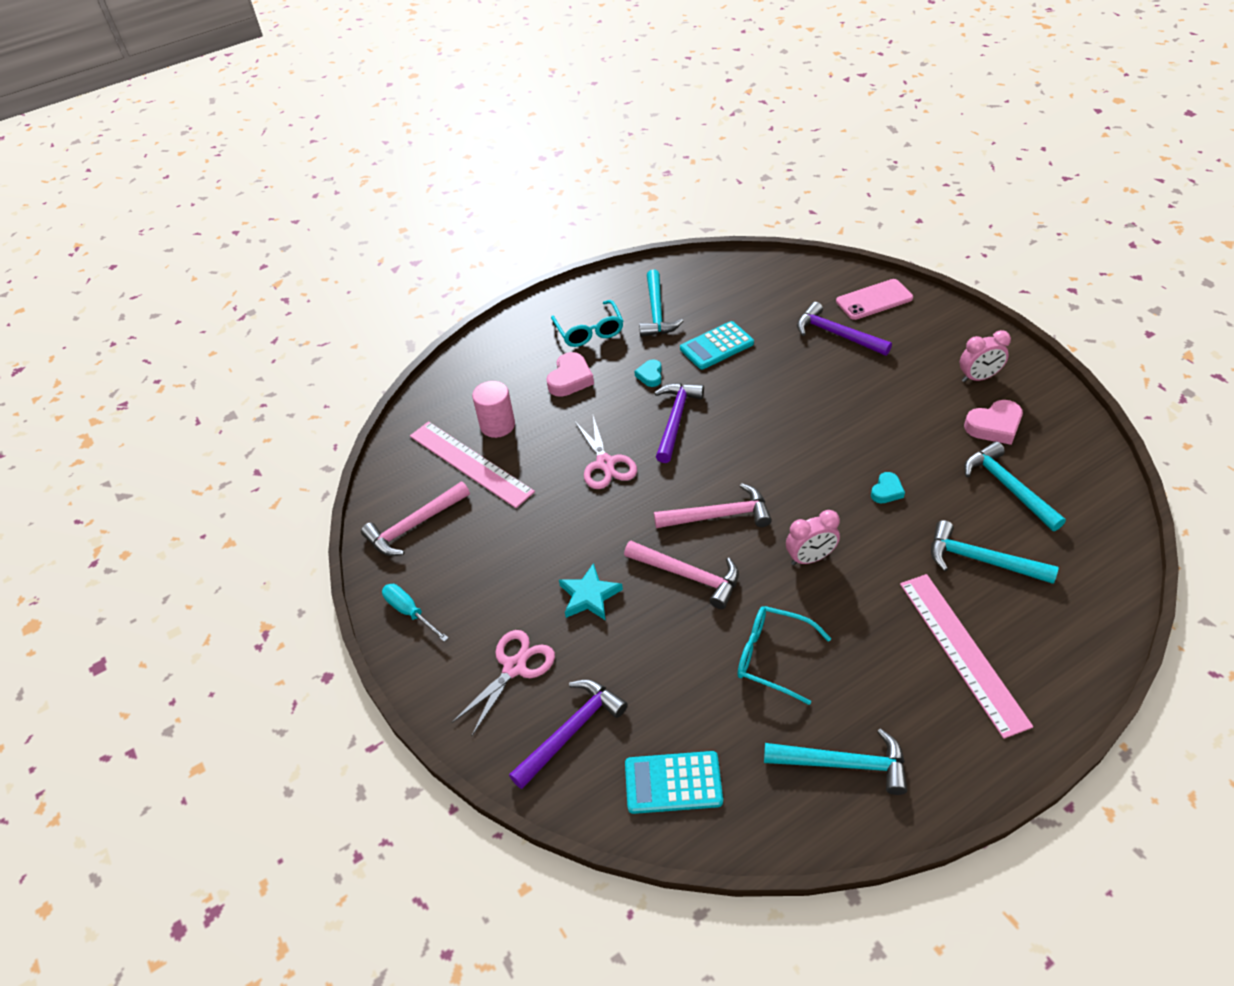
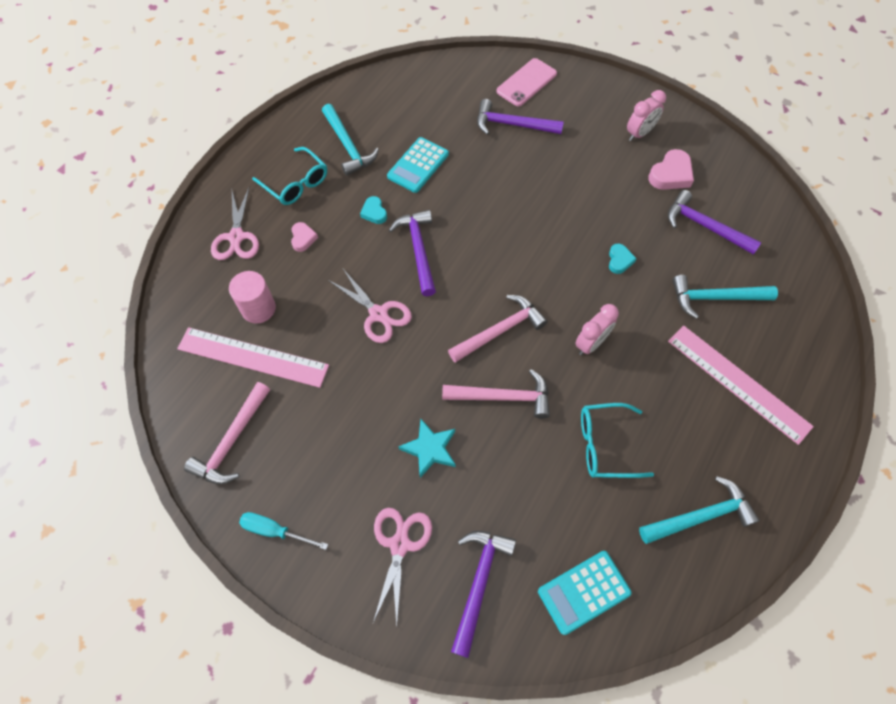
camera: 30 degrees left, 15 degrees up
pink heart [546,352,594,397] -> pink heart [291,222,318,252], size x0.61
turquoise hammer [964,442,1066,531] -> purple hammer [668,190,762,255]
none -> pink scissors [211,188,259,260]

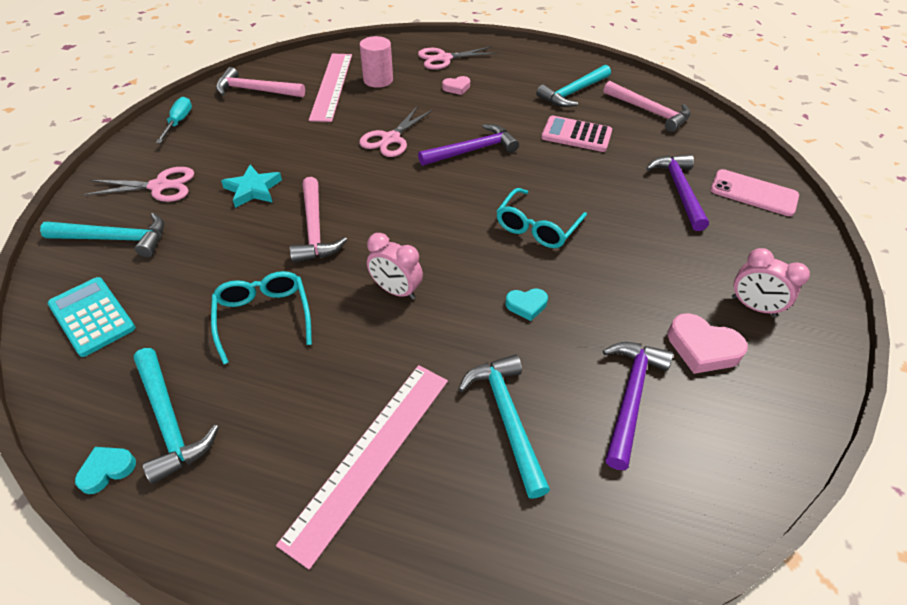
camera: 75 degrees right, 15 degrees down
turquoise glasses [252,147,327,205] -> turquoise glasses moved to [497,188,587,248]
turquoise heart [360,196,387,224] -> turquoise heart moved to [75,447,136,494]
turquoise calculator [387,137,449,193] -> pink calculator [541,115,612,152]
pink hammer [448,295,548,363] -> pink hammer moved to [603,81,690,132]
purple hammer [451,531,516,658] -> turquoise hammer [40,213,164,257]

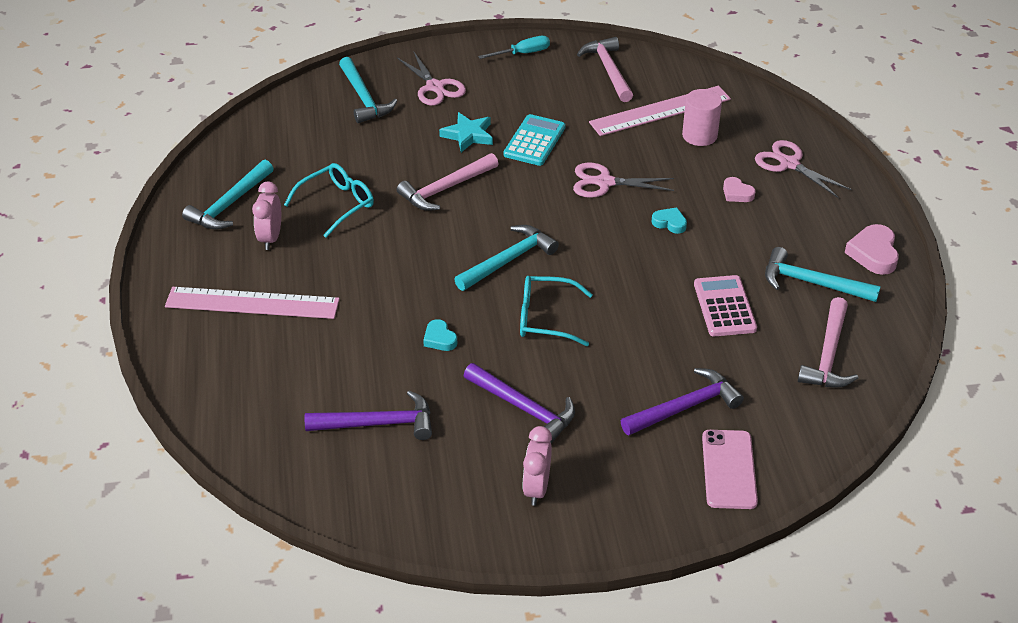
camera: 65 degrees right, 5 degrees down
turquoise calculator [48,277,136,357] -> turquoise calculator moved to [504,114,565,166]
turquoise heart [75,447,136,494] -> turquoise heart moved to [651,207,687,234]
pink clock [367,233,423,300] -> pink clock moved to [252,182,281,250]
purple hammer [418,124,519,166] -> purple hammer moved to [464,363,575,444]
turquoise hammer [459,355,550,499] -> turquoise hammer moved to [454,225,559,291]
pink heart [668,313,748,374] -> pink heart moved to [845,224,899,275]

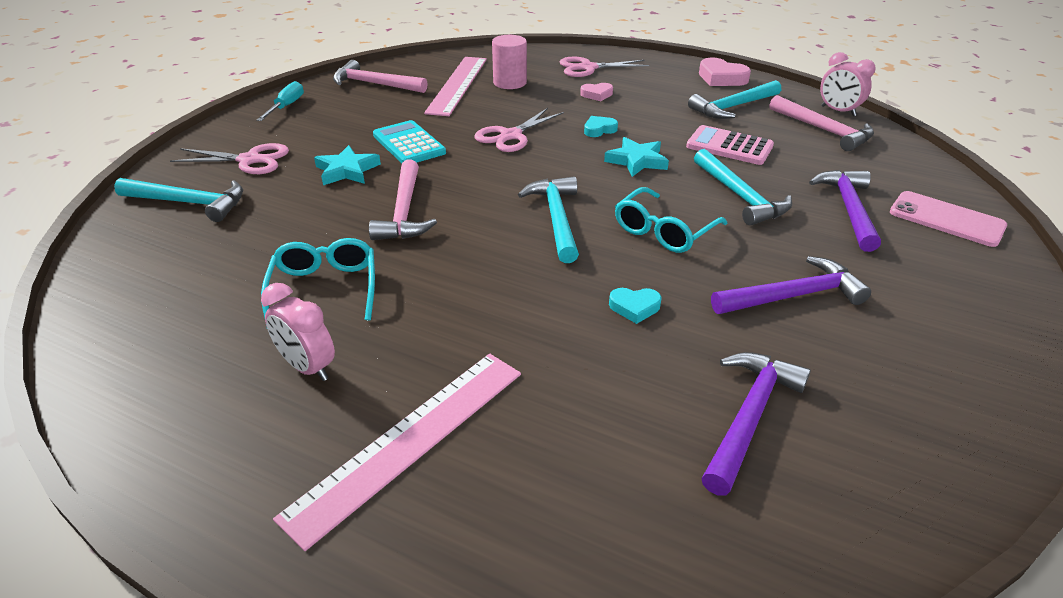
camera: 55 degrees left, 5 degrees down
turquoise hammer [182,160,274,230] -> turquoise hammer moved to [694,149,792,226]
pink clock [523,426,552,506] -> pink clock moved to [820,52,876,116]
none -> turquoise star [604,137,669,177]

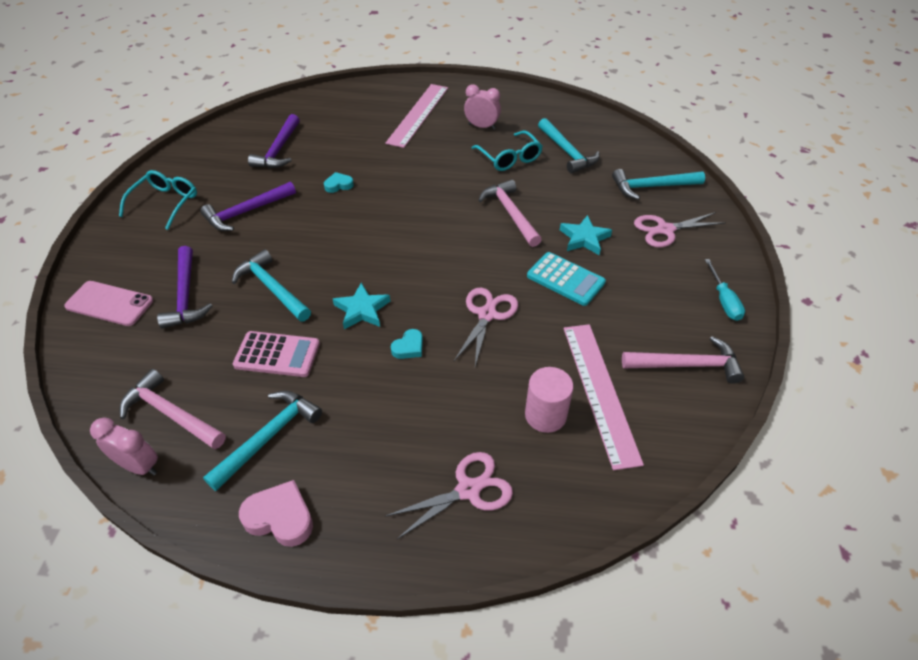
camera: 160 degrees right, 10 degrees up
turquoise hammer [518,176,579,263] -> turquoise hammer moved to [538,118,600,174]
pink heart [580,83,613,101] -> none
turquoise glasses [615,187,727,253] -> turquoise glasses moved to [119,170,197,230]

